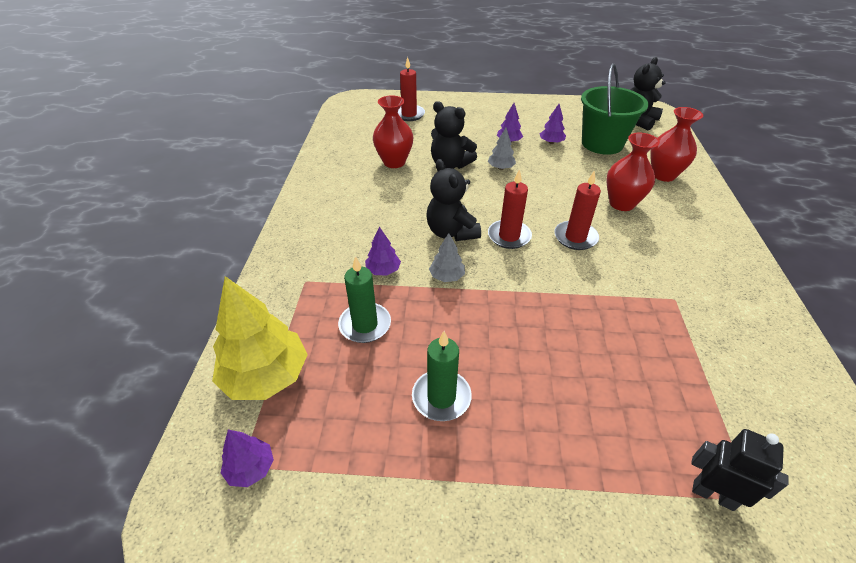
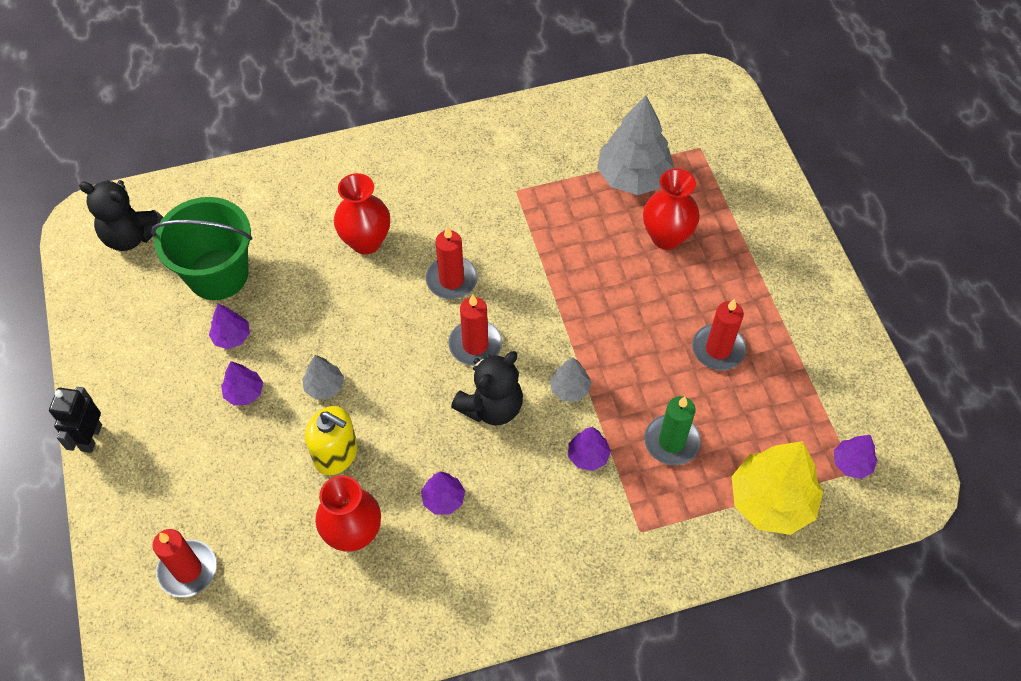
camera: 110 degrees left, 15 degrees up
green candle [412,331,472,421] -> red candle [692,299,746,370]
black teddy bear [431,101,477,169] -> yellow soap dispenser [305,406,358,475]
red vase [650,107,703,182] -> red vase moved to [643,168,700,250]
black robot [691,429,789,511] -> black robot moved to [49,387,102,453]
none -> purple tree [421,472,465,515]
none -> grey tree [597,95,675,195]

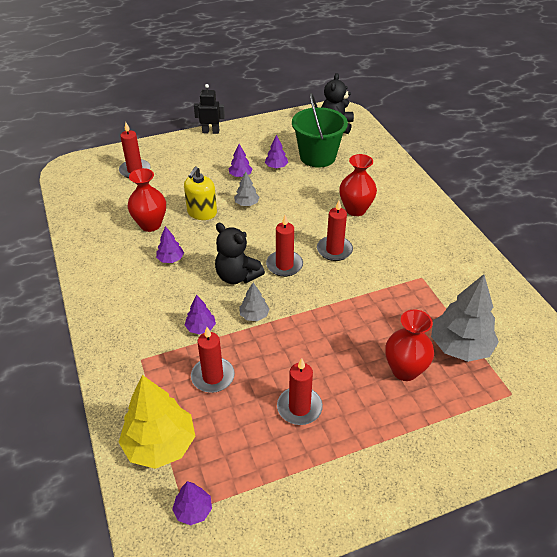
camera: 85 degrees right, 15 degrees down
green candle [644,396,701,465] -> red candle [191,327,235,393]

